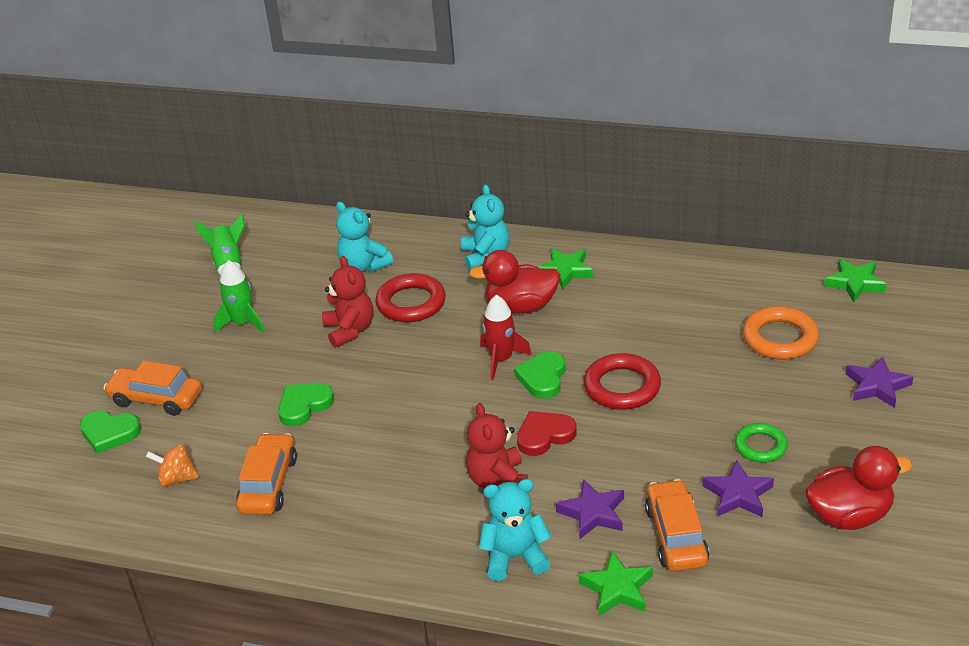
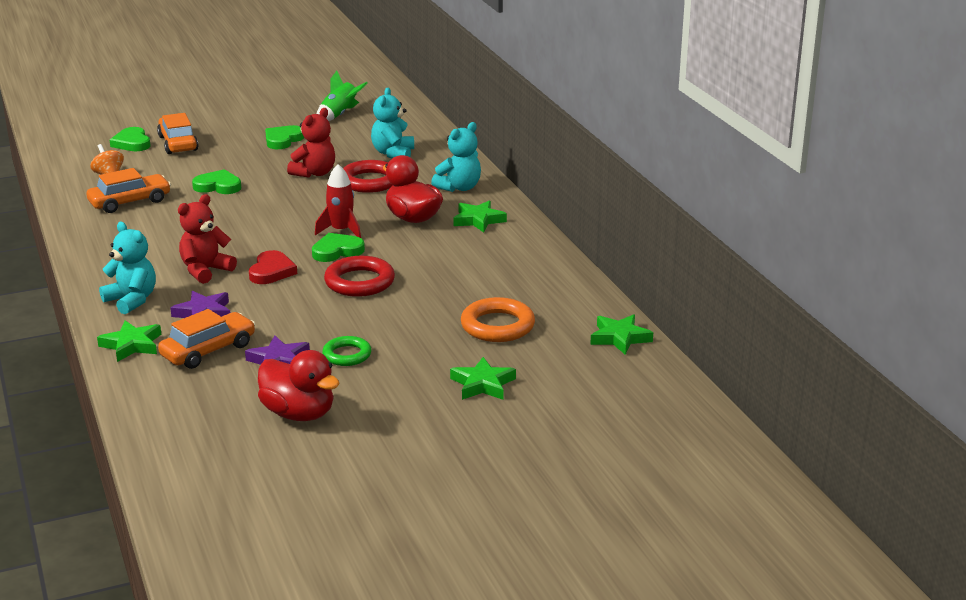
camera: 50 degrees right, 10 degrees down
green rocket [213,260,265,333] -> green heart [265,125,304,149]
red heart [517,411,577,456] -> red heart turned 75 degrees clockwise [249,250,297,284]
purple star [846,356,913,408] -> green star [450,357,516,400]

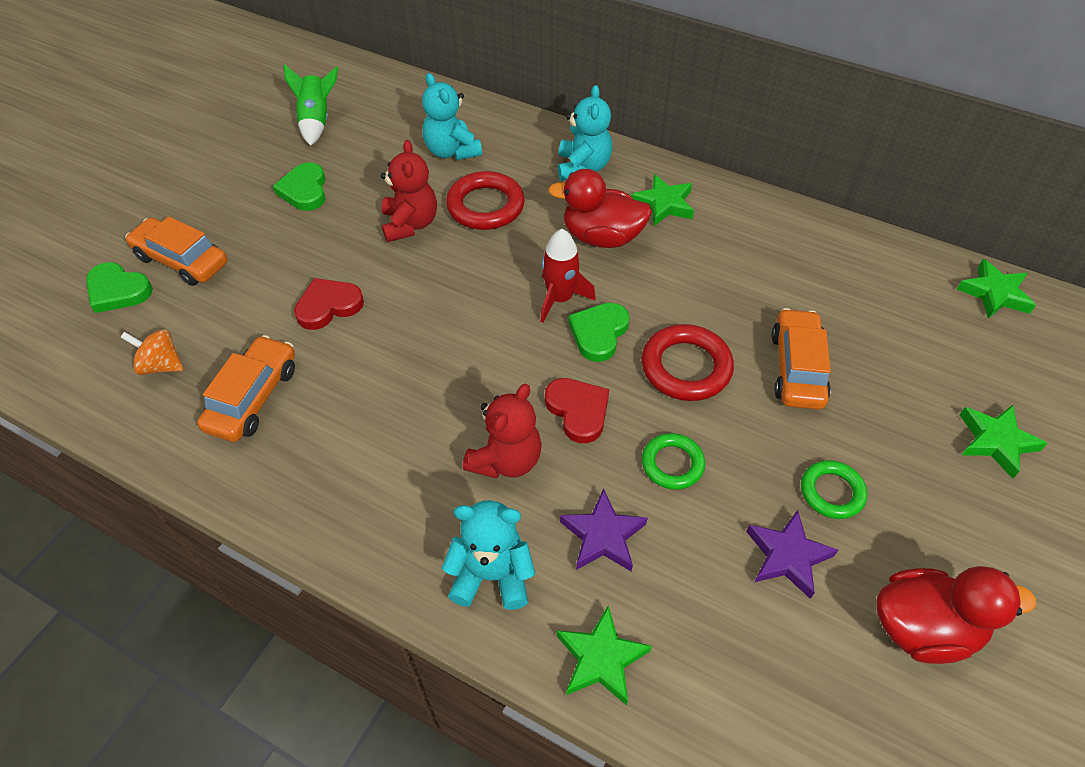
camera: 40 degrees left, 25 degrees up
orange car [158,309,255,369] -> orange car moved to [771,308,831,410]
red teddy bear [178,194,237,284] -> red teddy bear turned 150 degrees counterclockwise [463,384,542,479]
green heart [192,169,241,194] -> red heart [294,278,364,330]
orange ring [461,297,535,342] -> none
none -> green ring [642,433,705,490]

